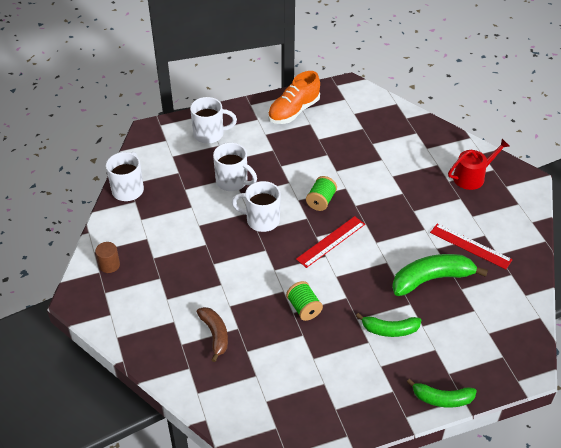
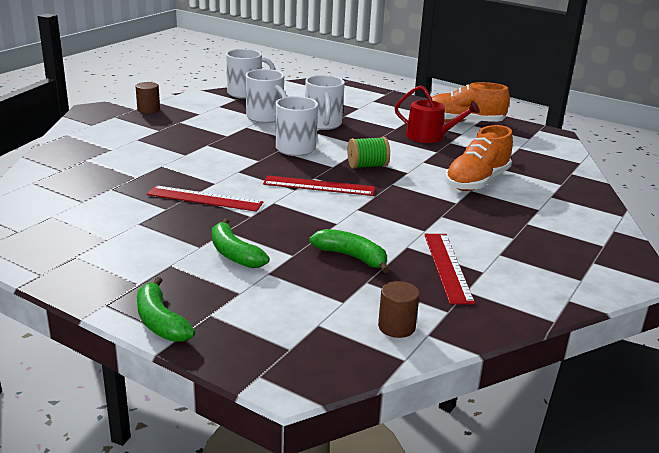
camera: 50 degrees right, 20 degrees down
white mug [190,97,237,144] -> white mug moved to [245,69,287,123]
brown banana [197,307,228,362] -> none
green spool [286,281,323,321] -> red ruler [147,186,263,212]
green banana [392,254,488,296] -> green banana [309,229,389,273], size x0.63
red watering can [448,139,509,190] -> red watering can moved to [395,85,480,143]
none -> brown cylinder [378,281,420,338]
none -> orange shoe [445,125,513,191]

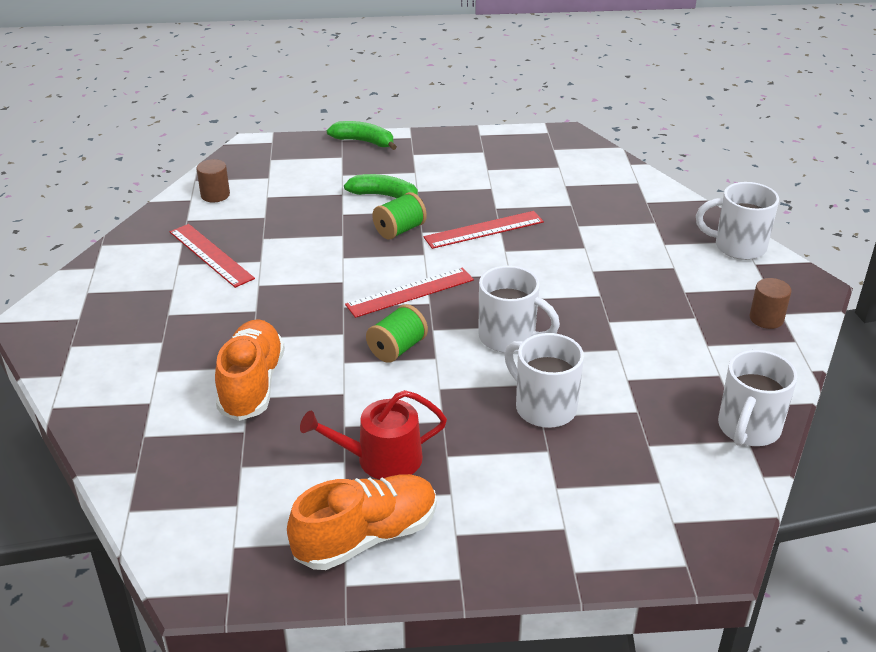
camera: 145 degrees right, 10 degrees up
white mug [245,69,287,123] -> white mug moved to [696,182,779,260]
green banana [309,229,389,273] -> none
none -> green spool [372,192,427,240]

